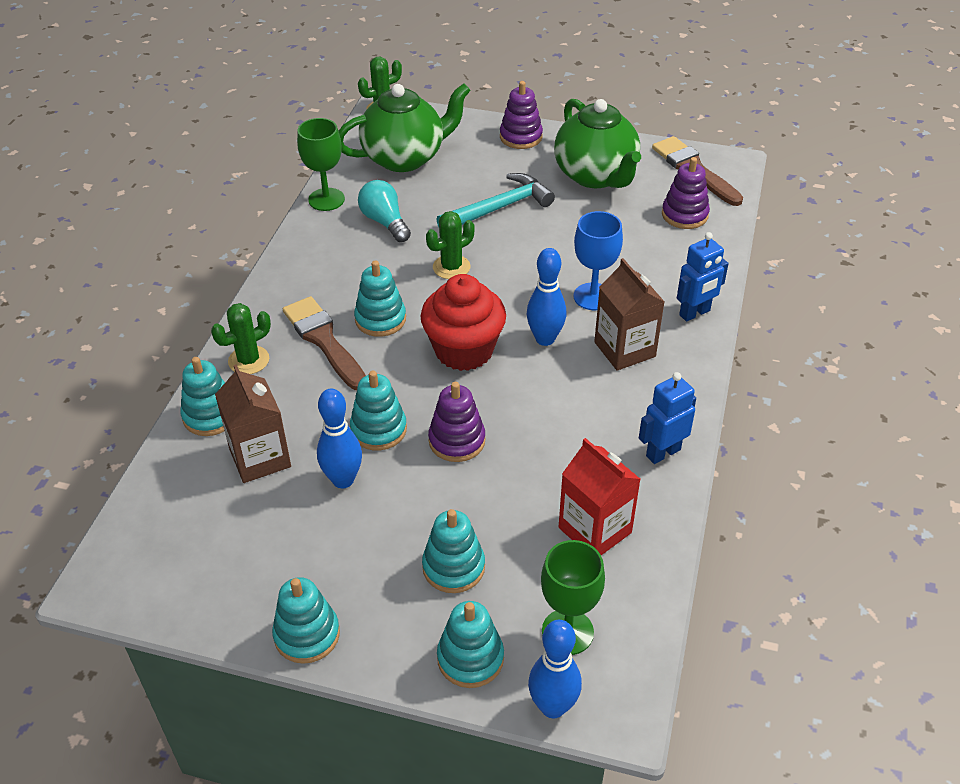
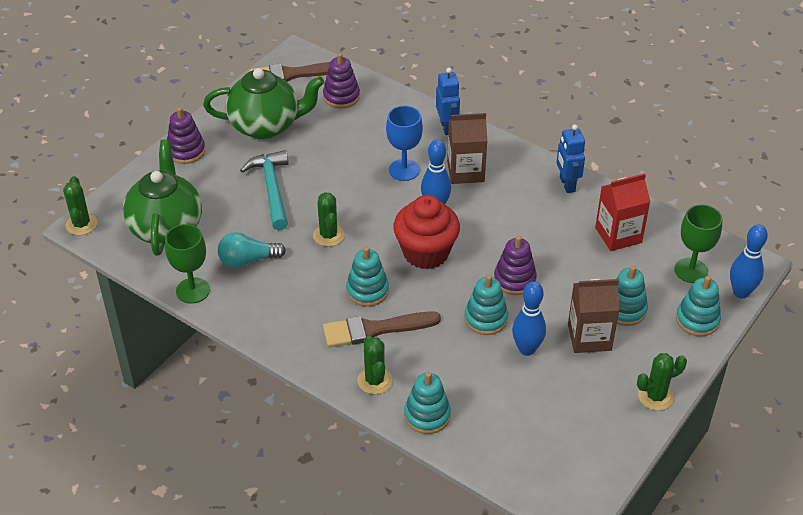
camera: 70 degrees left, 0 degrees up
brown carton [215,364,291,483] -> brown carton moved to [568,279,620,353]
turquoise stacking toy [272,577,340,664] -> green cactus [637,353,687,410]

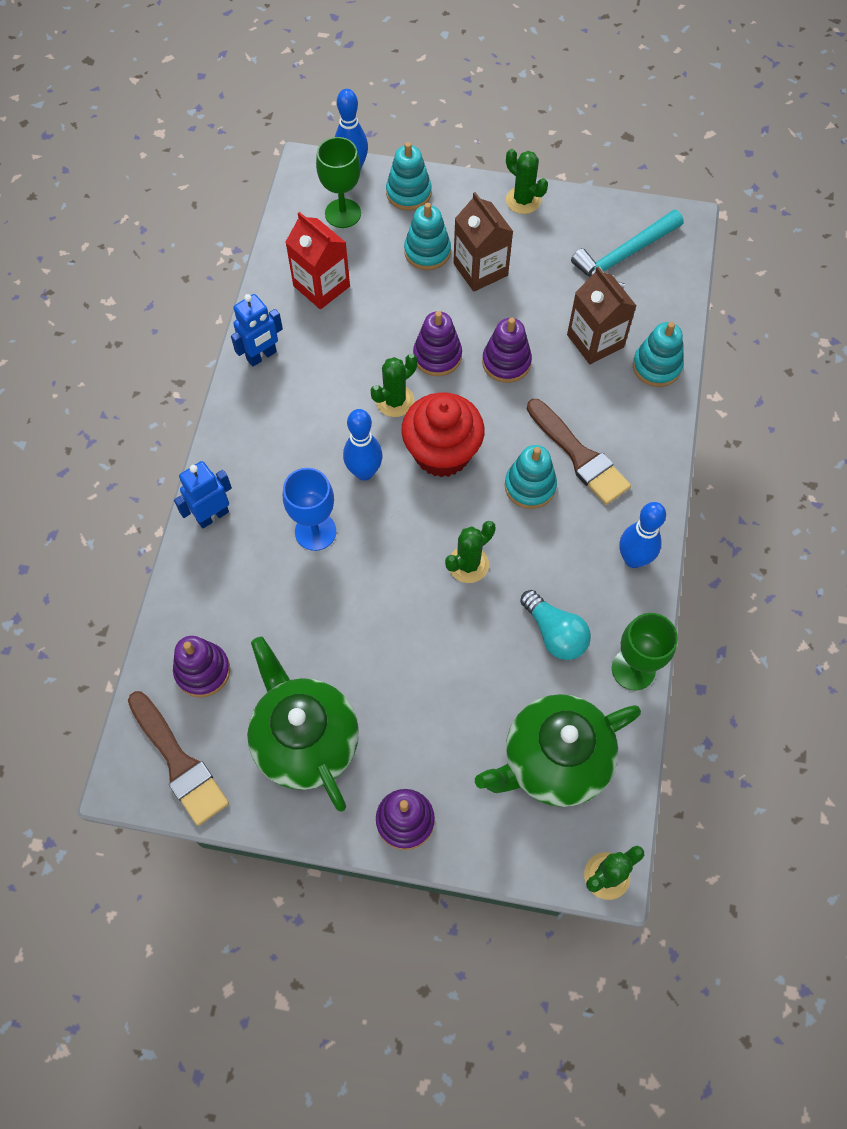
camera: 115 degrees left, 20 degrees up
turquoise hammer [240,150,288,230] -> turquoise hammer moved to [571,210,683,289]
green cactus [357,336,392,394] -> green cactus moved to [370,353,417,417]
brown carton [447,113,487,184] -> brown carton moved to [567,266,636,364]
turquoise stacking toy [464,275,508,335] -> purple stacking toy [482,318,532,383]
blue bowling pin [512,281,546,356] -> blue bowling pin moved to [620,502,666,568]

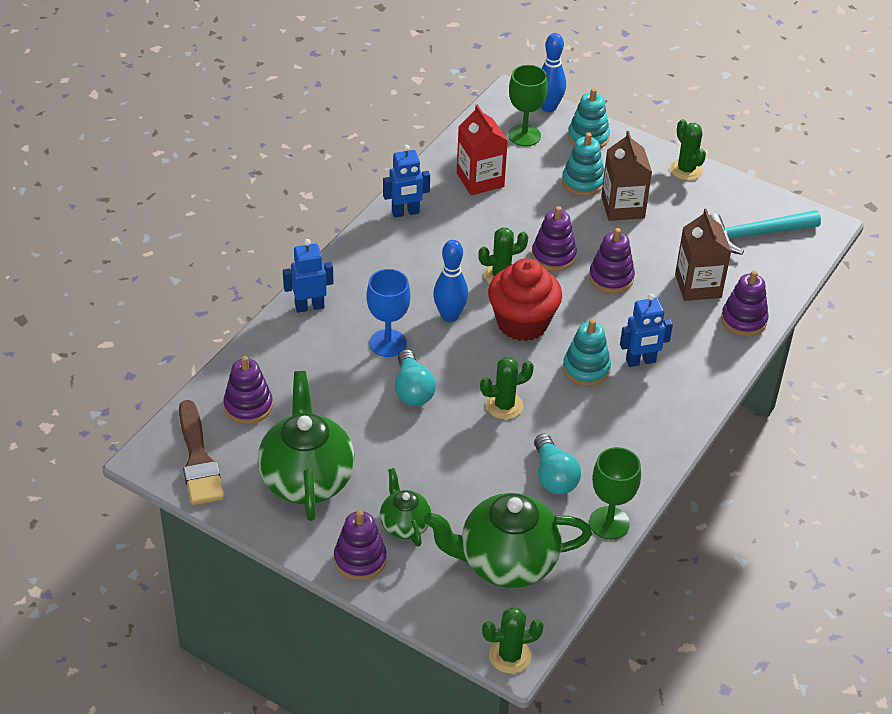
camera: 20 degrees right, 20 degrees down
brown brush [527,399,631,505] -> blue robot [620,294,673,367]
blue bowling pin [620,502,666,568] -> none
turquoise stacking toy [633,322,684,387] -> purple stacking toy [721,270,768,336]
none -> green teapot [380,468,431,547]
none -> turquoise light bulb [395,349,436,406]

